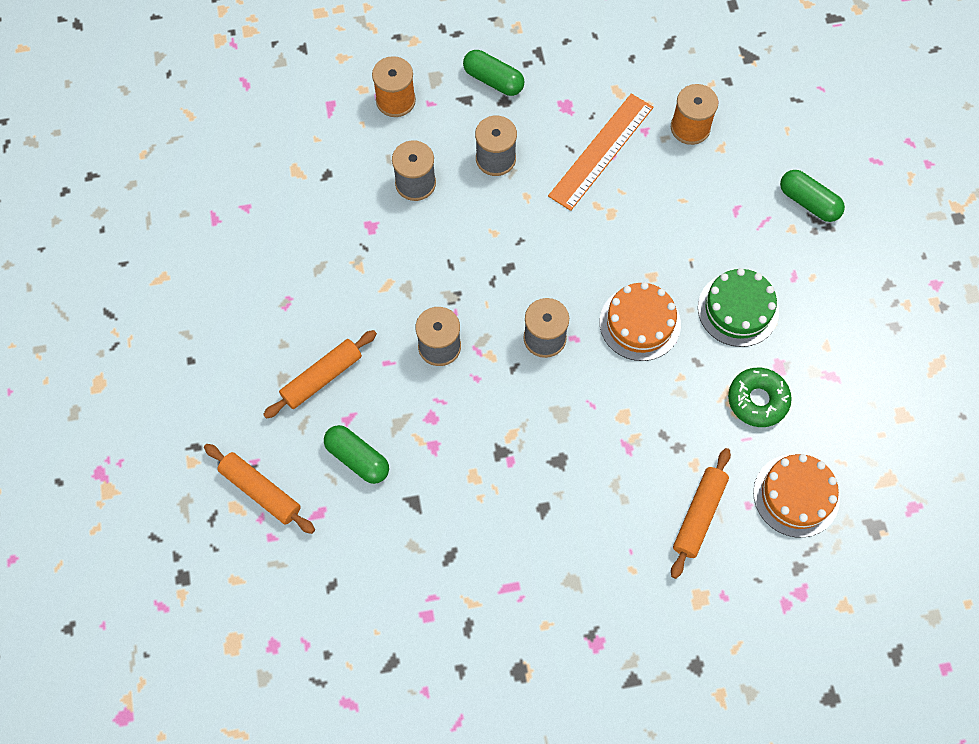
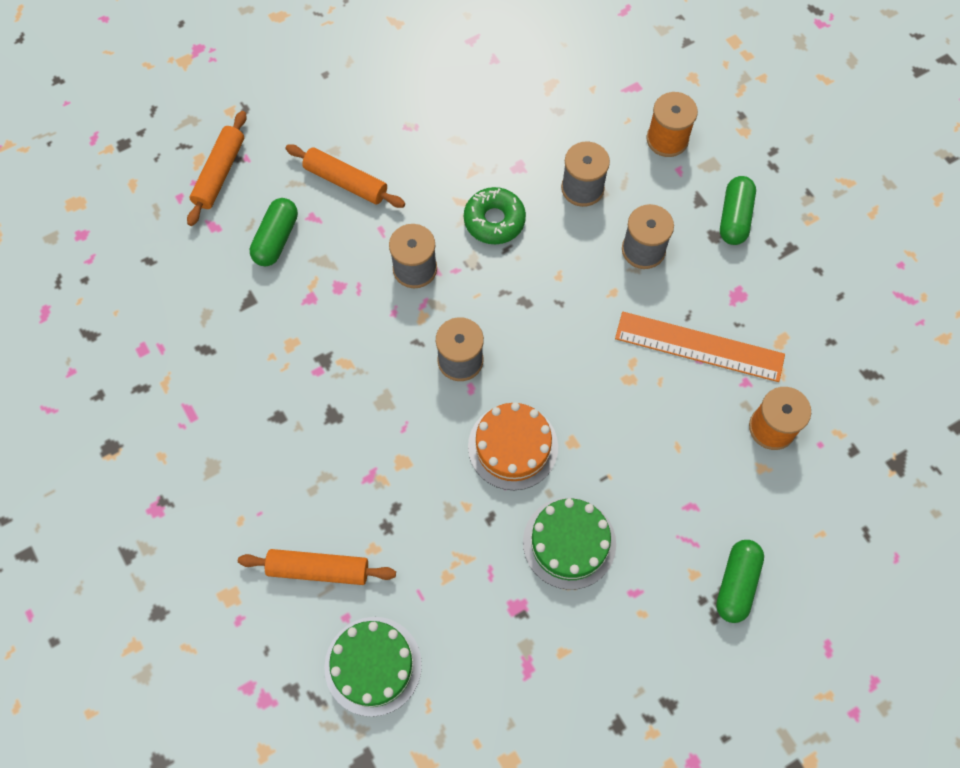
camera: 70 degrees right, 0 degrees up
green donut [728,368,792,427] -> green donut moved to [464,187,526,244]
orange cake [753,454,840,538] -> green cake [324,617,422,717]

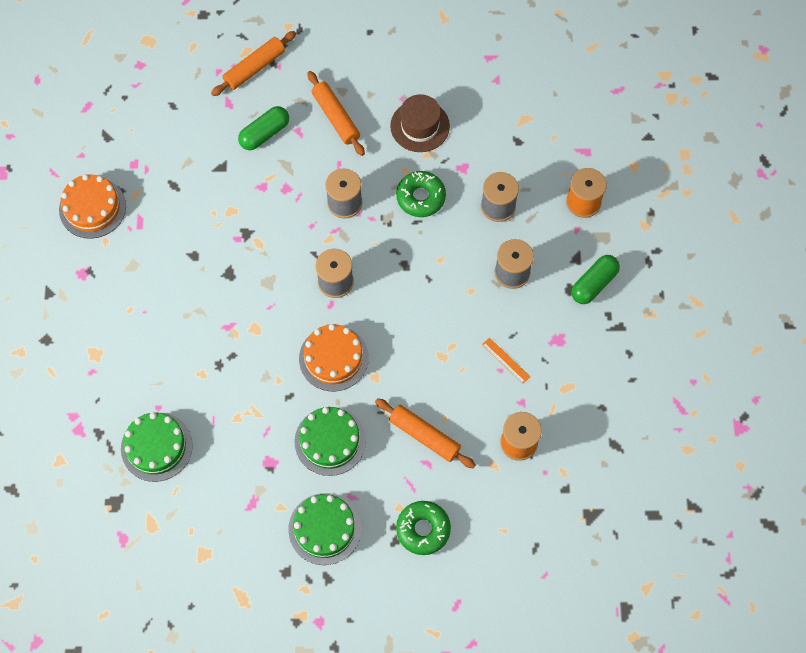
camera: 30 degrees right, 0 degrees up
orange rolling pin [238,549,396,585] -> orange rolling pin moved to [375,398,475,468]
orange ruler [615,312,785,382] -> orange ruler [482,338,530,384], size x0.43
green capsule [716,540,764,623] -> green donut [396,501,451,555]
none -> orange cake [59,174,126,239]
none -> green cake [288,493,361,565]
none -> brown hat [390,94,450,152]

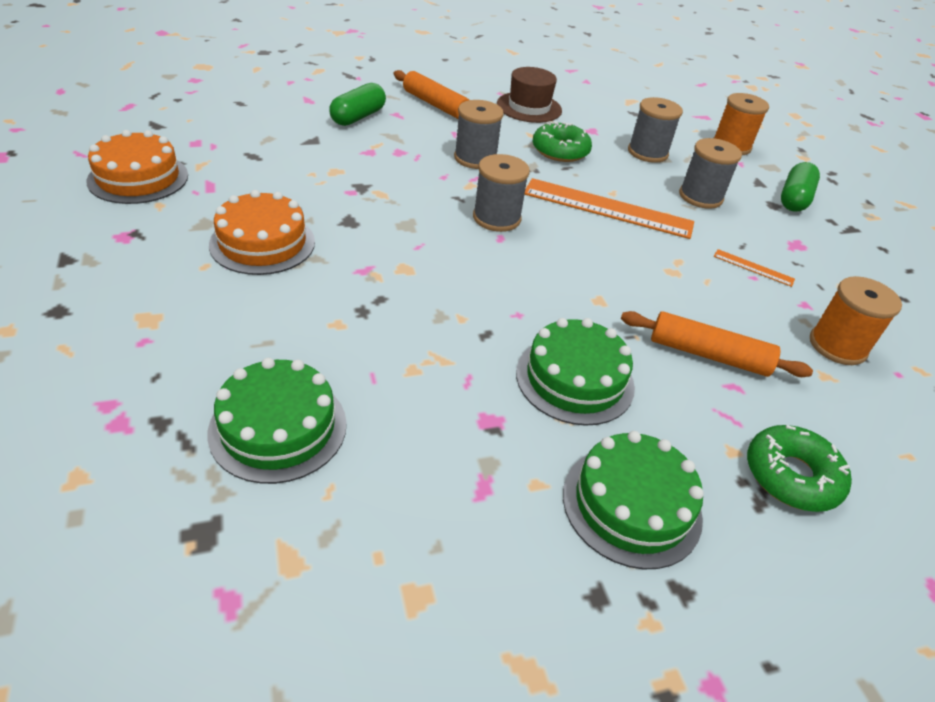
camera: 20 degrees left, 25 degrees down
orange rolling pin [211,31,296,96] -> none
orange cake [299,324,369,391] -> orange cake moved to [209,190,315,275]
none -> orange ruler [525,178,694,239]

